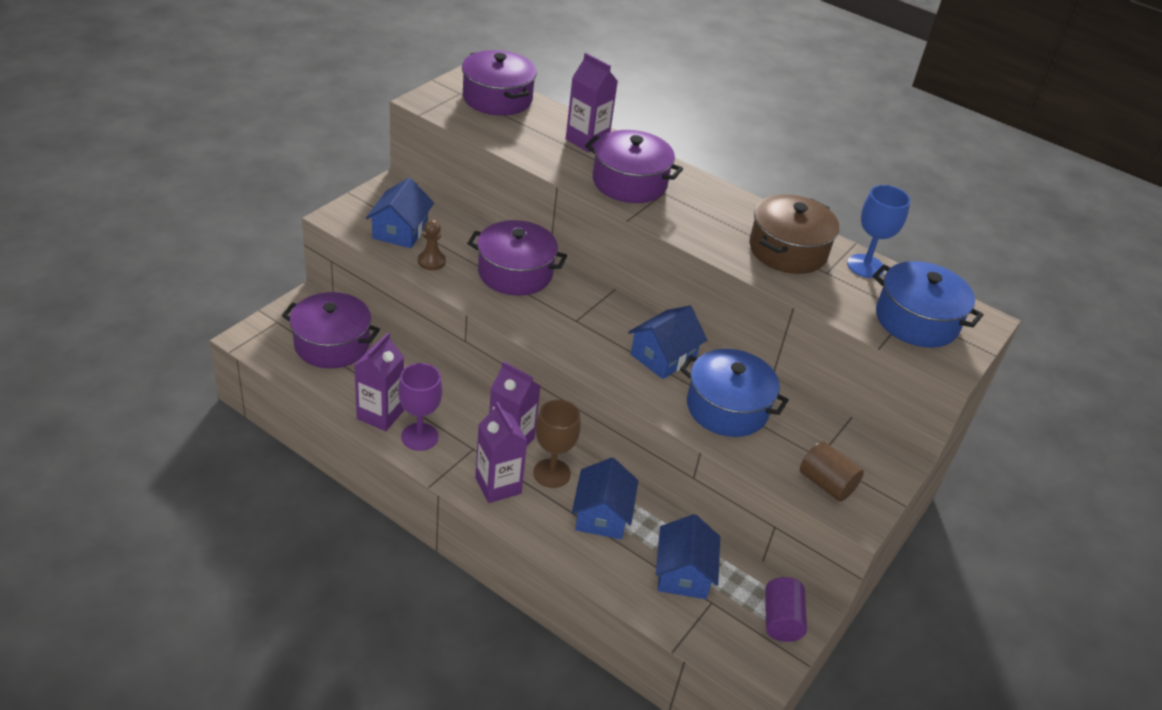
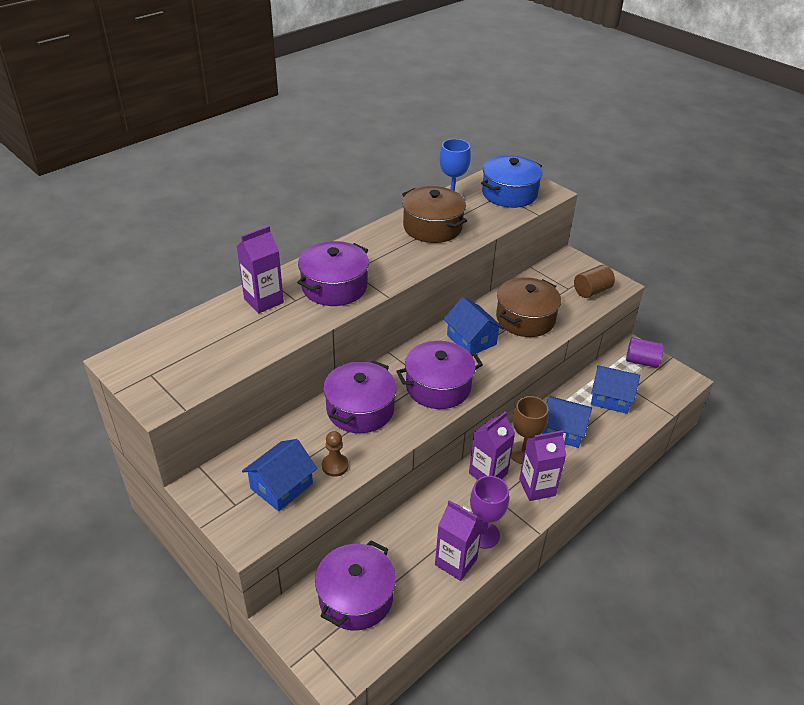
camera: 75 degrees left, 0 degrees up
blue house [366,178,434,248] -> blue house turned 75 degrees counterclockwise [242,439,317,511]
purple pot [462,50,537,116] -> purple pot moved to [396,341,483,409]
blue pot [680,349,789,437] -> brown pot [496,277,561,337]

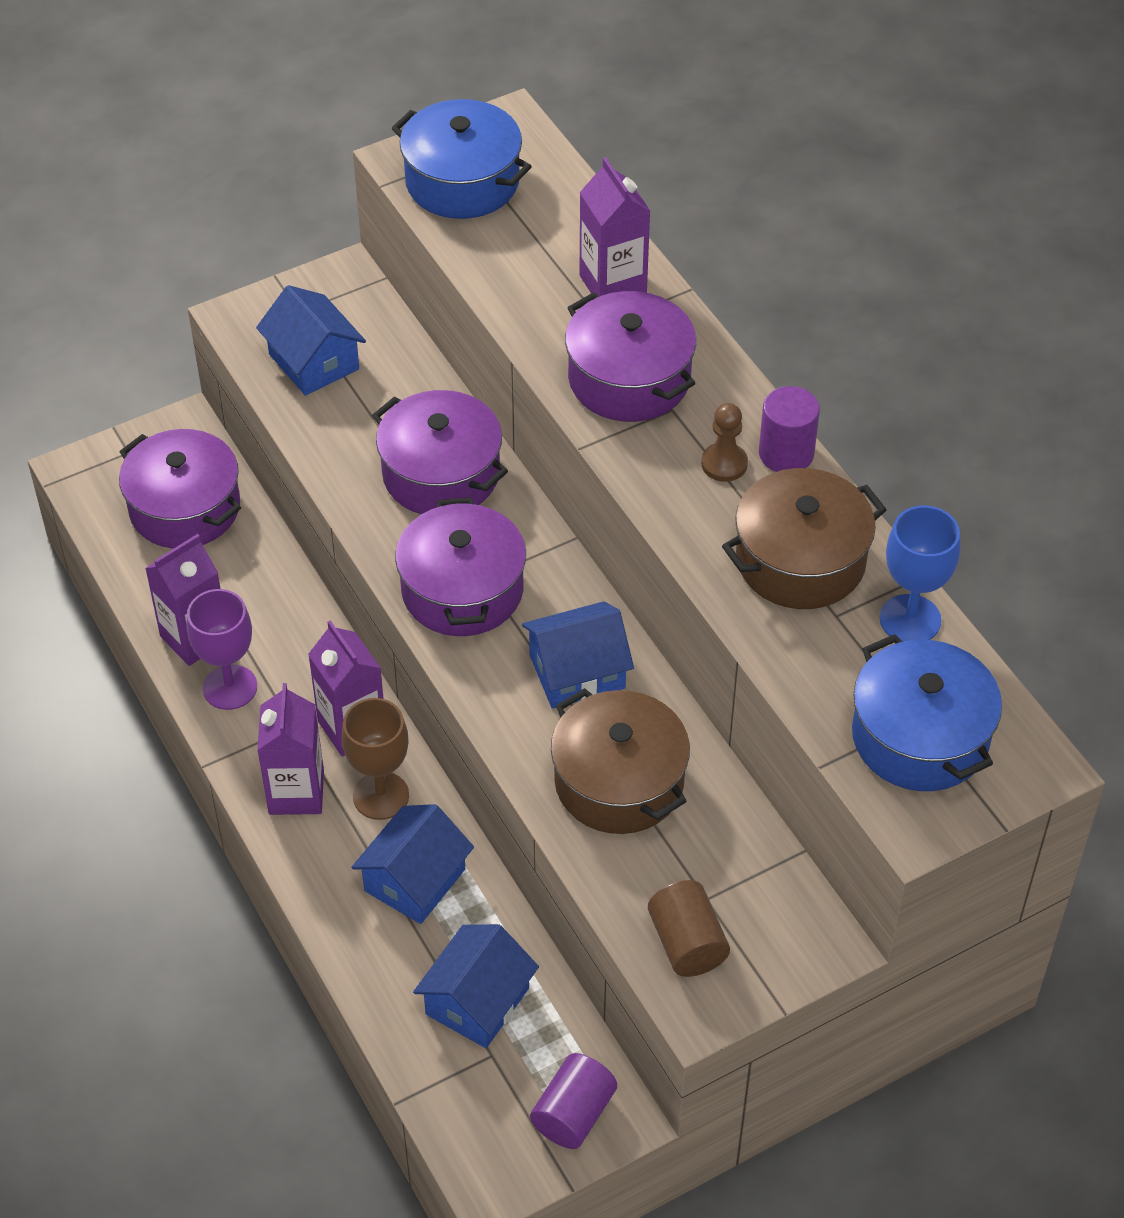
camera: 105 degrees right, 10 degrees up
brown pawn [322,431,349,477] -> brown pawn moved to [701,403,748,482]
none -> blue pot [392,99,532,219]
none -> purple cylinder [759,386,820,472]

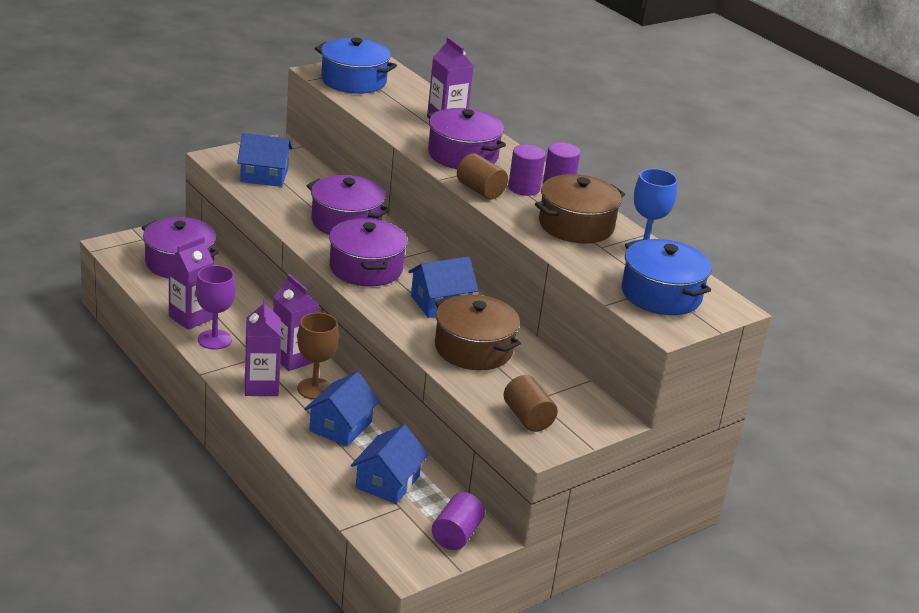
camera: 10 degrees left, 20 degrees down
blue house [256,285,366,396] -> blue house turned 45 degrees counterclockwise [237,133,292,187]
brown pawn [701,403,748,482] -> purple cylinder [508,144,546,196]
none -> brown cylinder [457,153,508,200]

